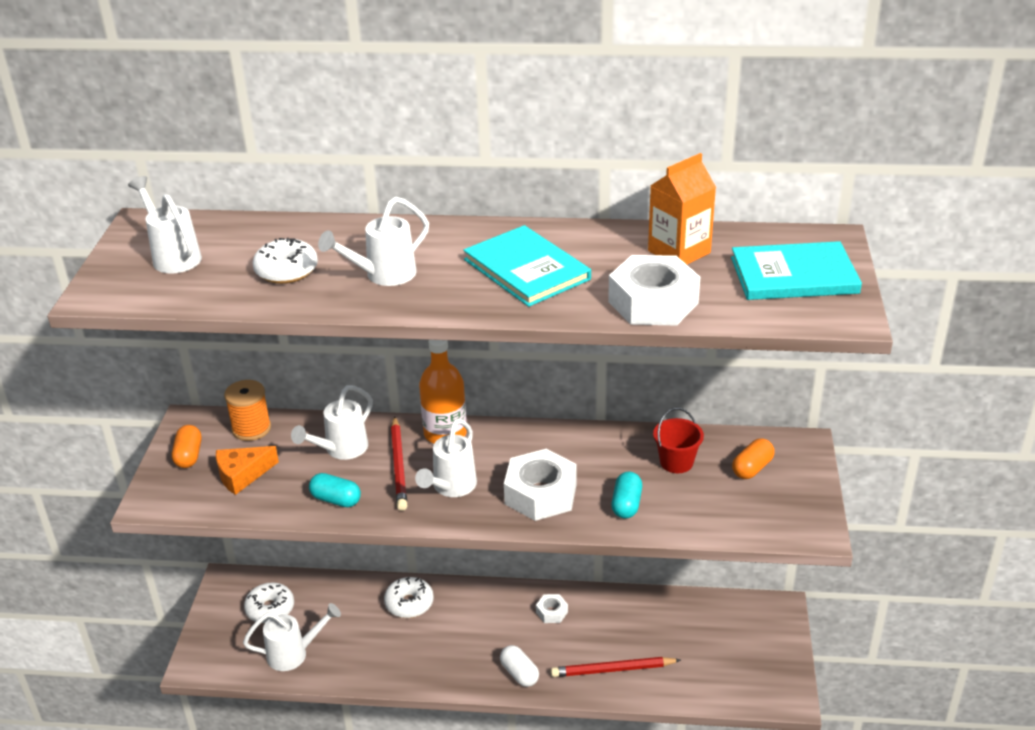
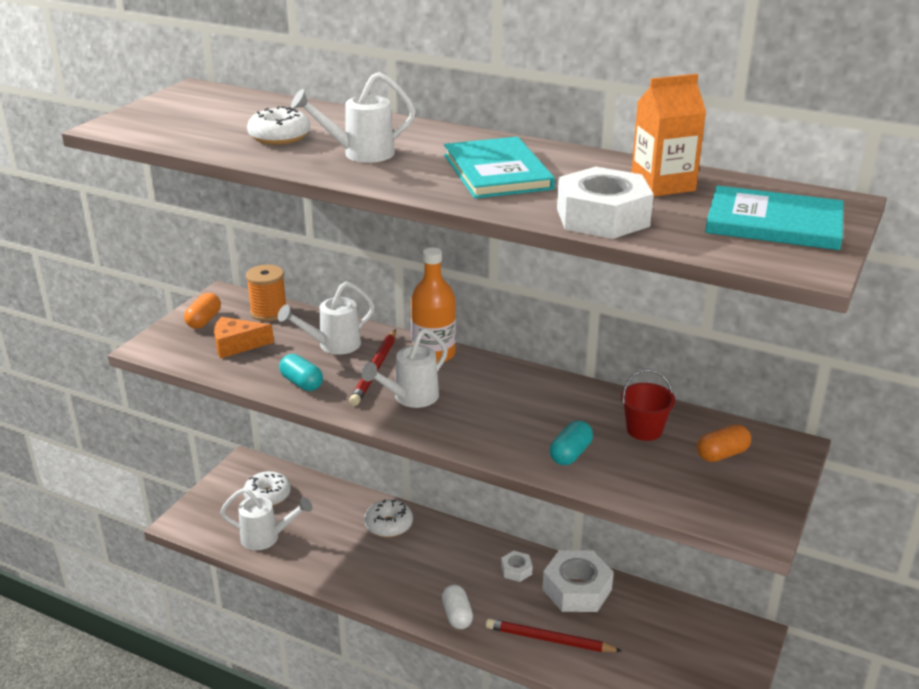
camera: 20 degrees right, 5 degrees down
white watering can [128,176,202,274] -> none
white nut [504,449,577,521] -> white nut moved to [542,550,614,612]

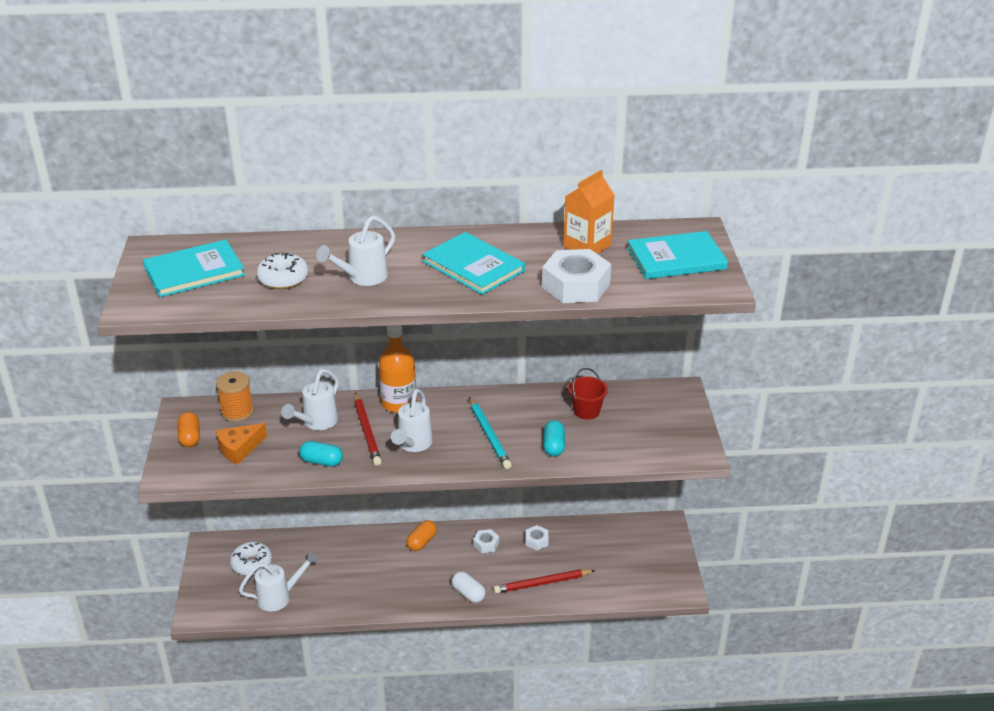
camera: 30 degrees left, 5 degrees up
white donut [364,500,413,537] -> none
white nut [542,550,614,612] -> white nut [526,525,549,550], size x0.48
orange capsule [697,424,751,462] -> orange capsule moved to [406,520,437,551]
none -> turquoise book [143,239,245,297]
none -> turquoise pencil [470,398,512,469]

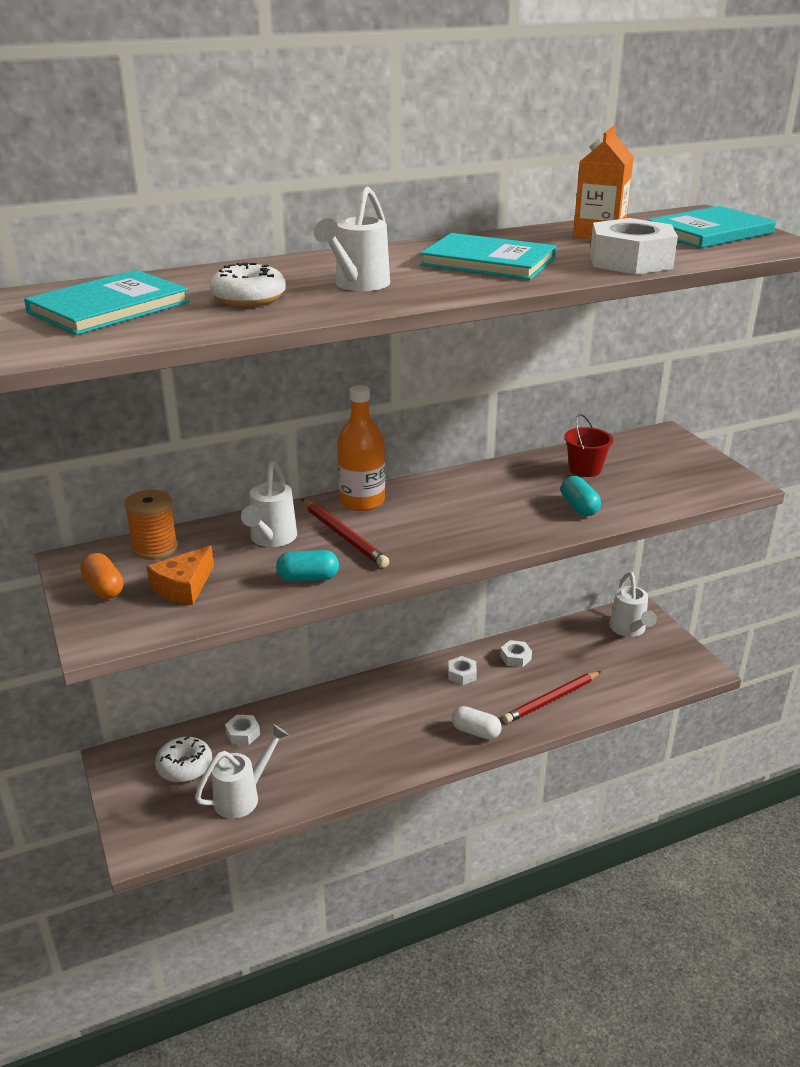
camera: 20 degrees left, 5 degrees down
white watering can [391,389,433,452] -> white watering can moved to [609,572,657,637]
orange capsule [406,520,437,551] -> none
turquoise pencil [470,398,512,469] -> none
none -> white nut [225,715,260,745]

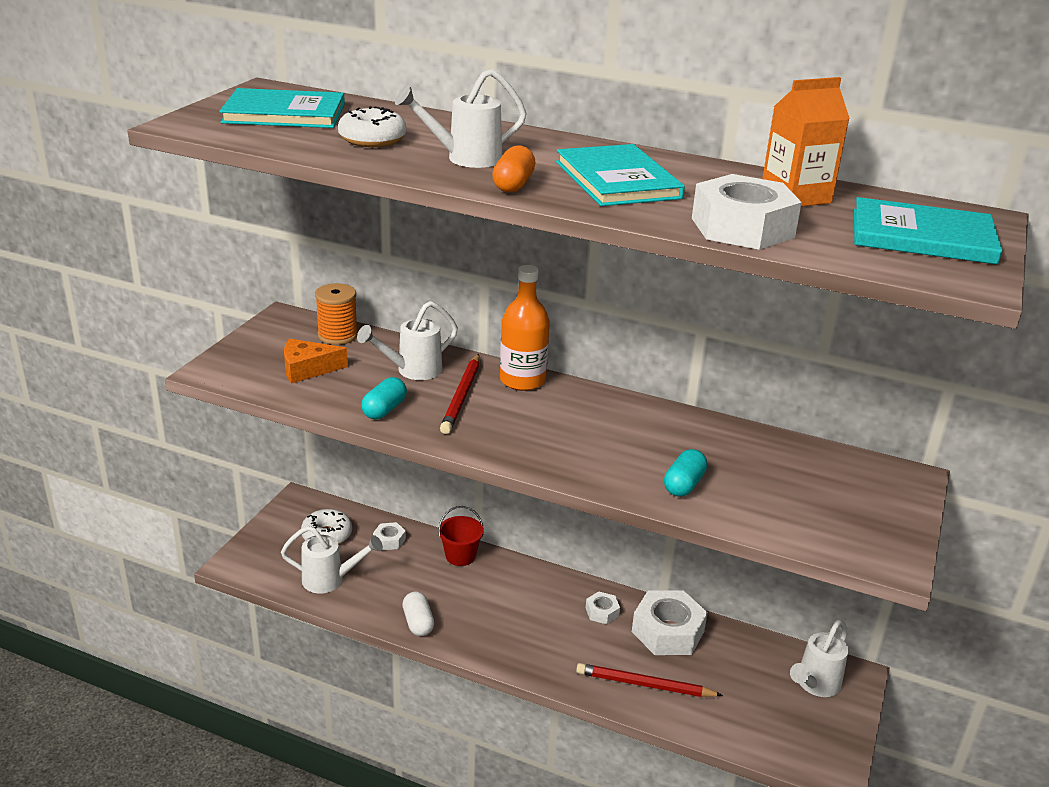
camera: 45 degrees right, 0 degrees up
orange capsule [81,553,124,599] -> orange capsule moved to [492,145,535,193]
turquoise capsule [276,550,339,582] -> turquoise capsule turned 75 degrees clockwise [361,377,407,419]
white capsule [452,706,502,740] -> white capsule moved to [403,591,434,636]
white nut [500,640,532,667] -> white nut [632,591,708,655], size x2.08
red bucket [564,414,613,477] -> red bucket moved to [438,506,484,566]

